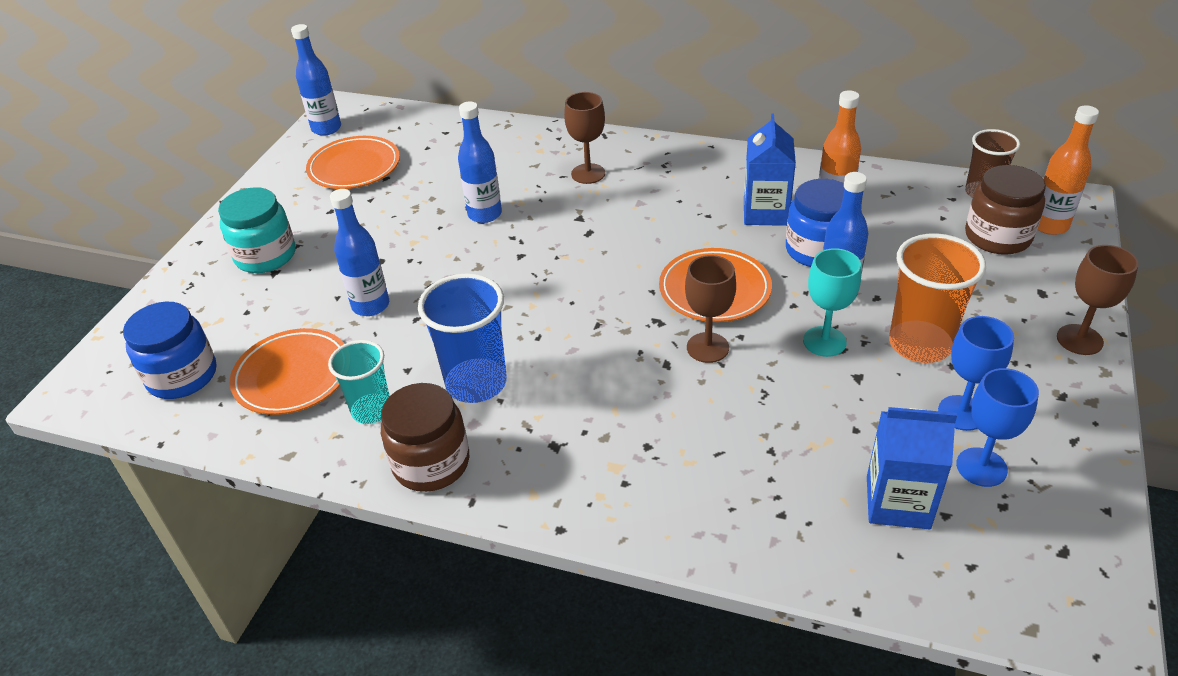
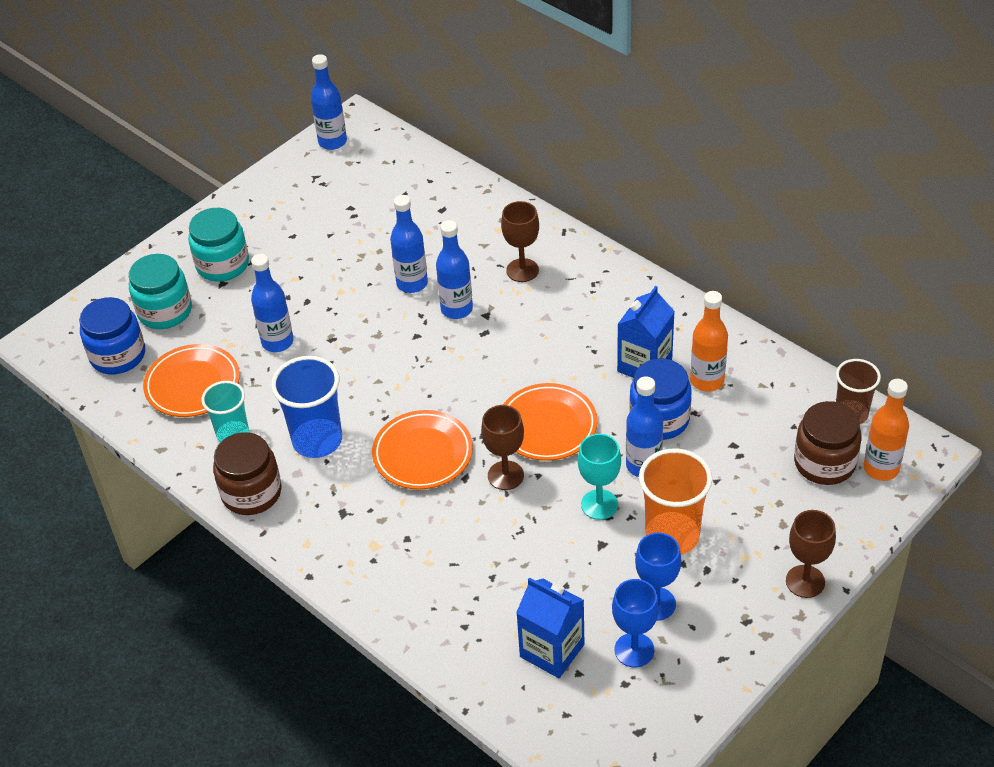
camera: 25 degrees right, 5 degrees up
orange plate [306,136,400,189] -> orange plate moved to [372,410,473,490]
none -> turquoise jar [129,254,192,329]
none -> blue bottle [436,220,473,319]

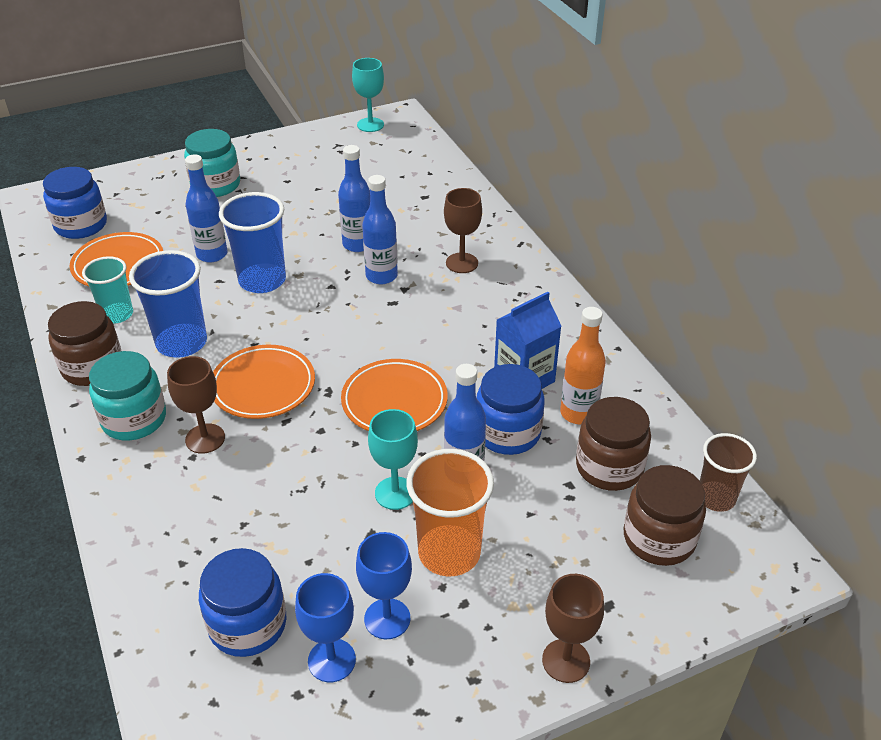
camera: 20 degrees right, 5 degrees down
turquoise jar [129,254,192,329] -> turquoise jar moved to [89,351,166,440]
blue bottle [311,54,347,150] -> turquoise goblet [352,58,384,132]
brown goblet [481,405,524,490] -> brown goblet moved to [167,356,225,454]
blue carton [516,577,584,678] -> blue jar [199,548,287,657]
orange bottle [863,379,909,481] -> none
none -> blue cup [219,192,286,293]
none -> brown jar [576,397,651,491]

